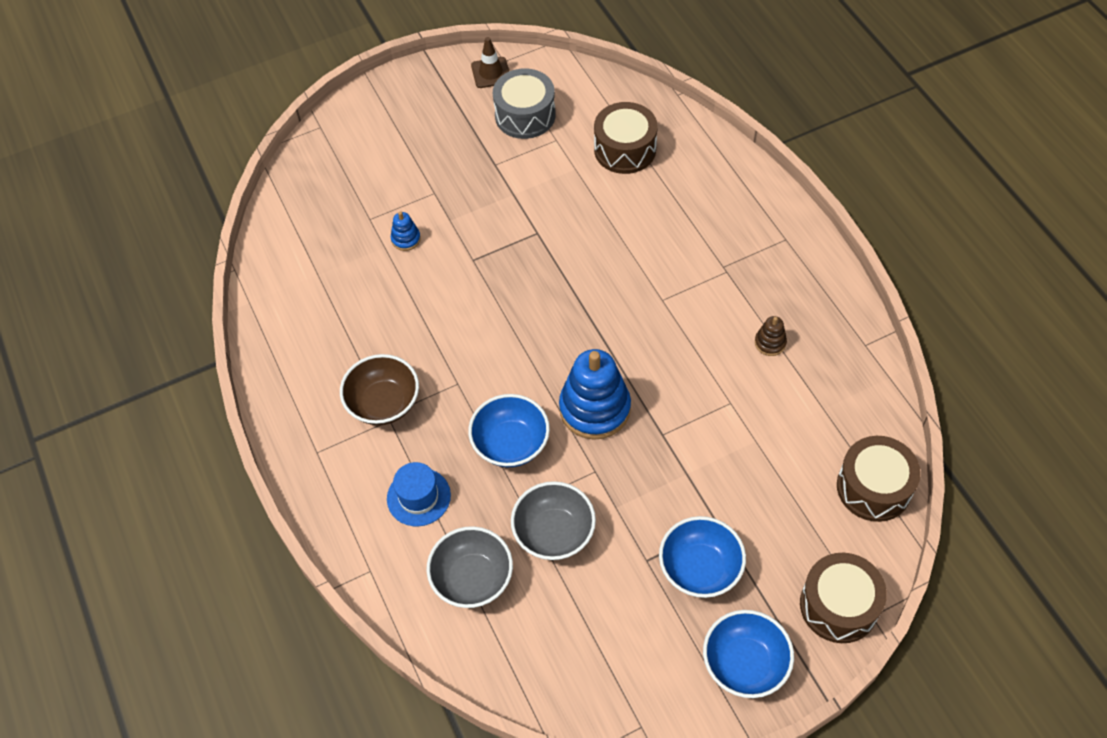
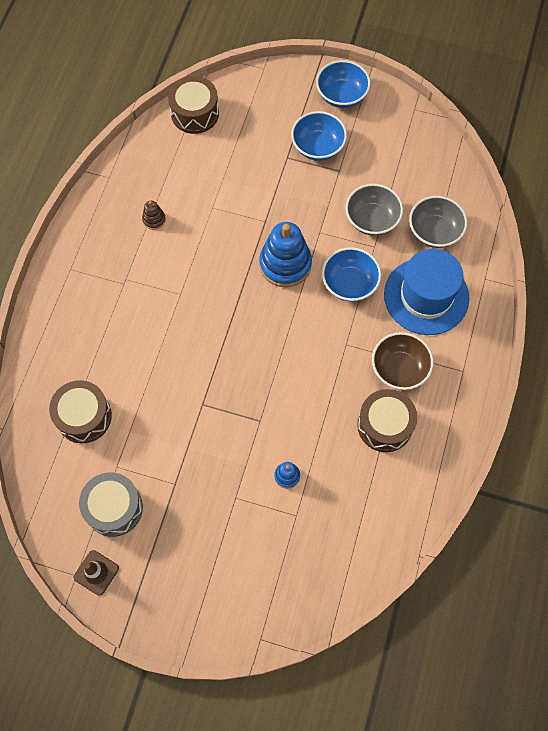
camera: 140 degrees left, 10 degrees up
blue hat [387,462,451,526] -> blue hat [384,249,469,335], size x1.86
brown drum [800,553,887,643] -> brown drum moved to [357,389,417,452]

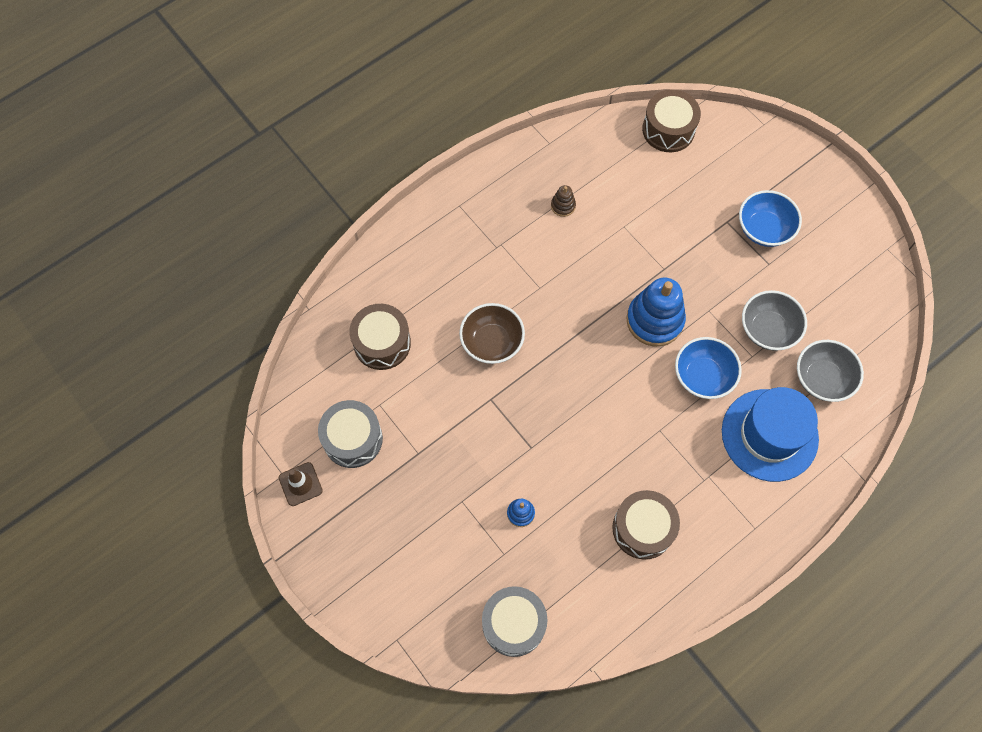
camera: 35 degrees right, 0 degrees up
blue bowl [316,60,370,108] -> none
brown bowl [372,332,434,390] -> brown bowl moved to [459,303,525,364]
none -> grey drum [482,586,547,657]

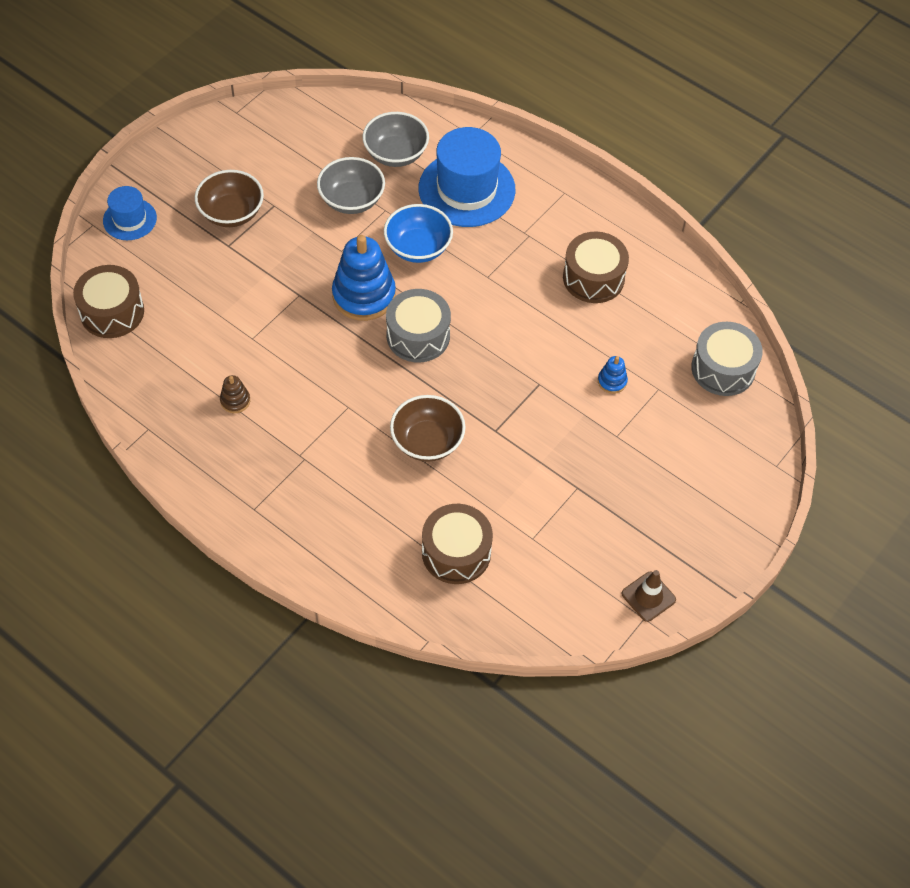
camera: 105 degrees left, 10 degrees down
grey drum [318,400,383,468] -> grey drum moved to [386,289,451,362]
blue bowl [739,190,802,247] -> brown bowl [195,170,264,227]
none -> blue hat [103,186,157,240]

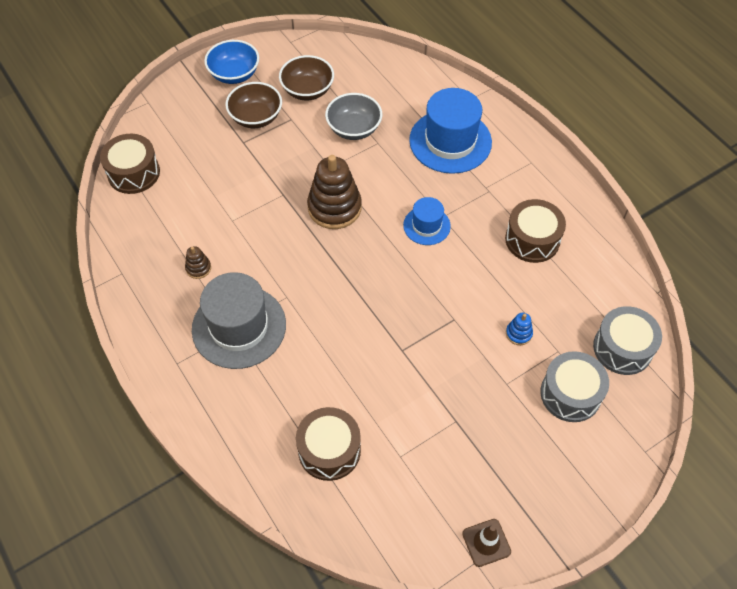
camera: 20 degrees right, 0 degrees up
blue hat [103,186,157,240] -> blue hat moved to [403,197,451,245]
blue stacking toy [332,235,396,321] -> brown stacking toy [307,155,362,229]
grey bowl [362,112,429,167] -> none
blue bowl [384,204,453,263] -> blue bowl moved to [204,40,259,84]
grey drum [386,289,451,362] -> grey drum moved to [540,351,609,422]
brown bowl [390,395,466,462] -> brown bowl moved to [279,55,334,100]
none -> grey hat [192,272,286,369]

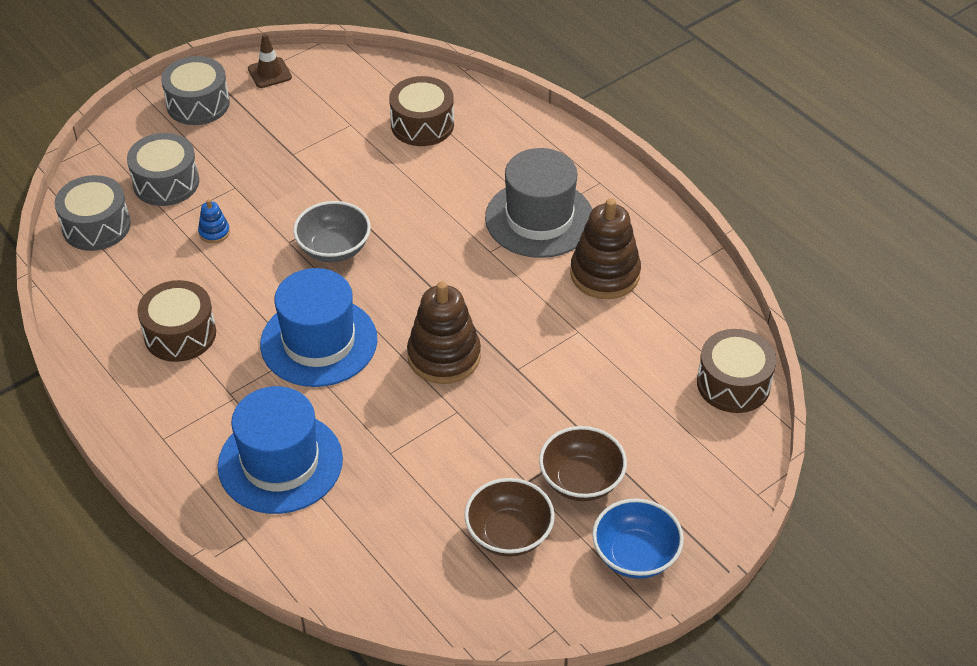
camera: 175 degrees right, 10 degrees down
brown stacking toy [185,246,211,279] -> brown stacking toy [570,198,641,299], size x2.21
grey bowl [325,93,382,140] -> grey bowl moved to [293,201,371,262]
blue hat [403,197,451,245] -> blue hat [260,268,377,387], size x1.86
none -> grey drum [161,56,230,125]

